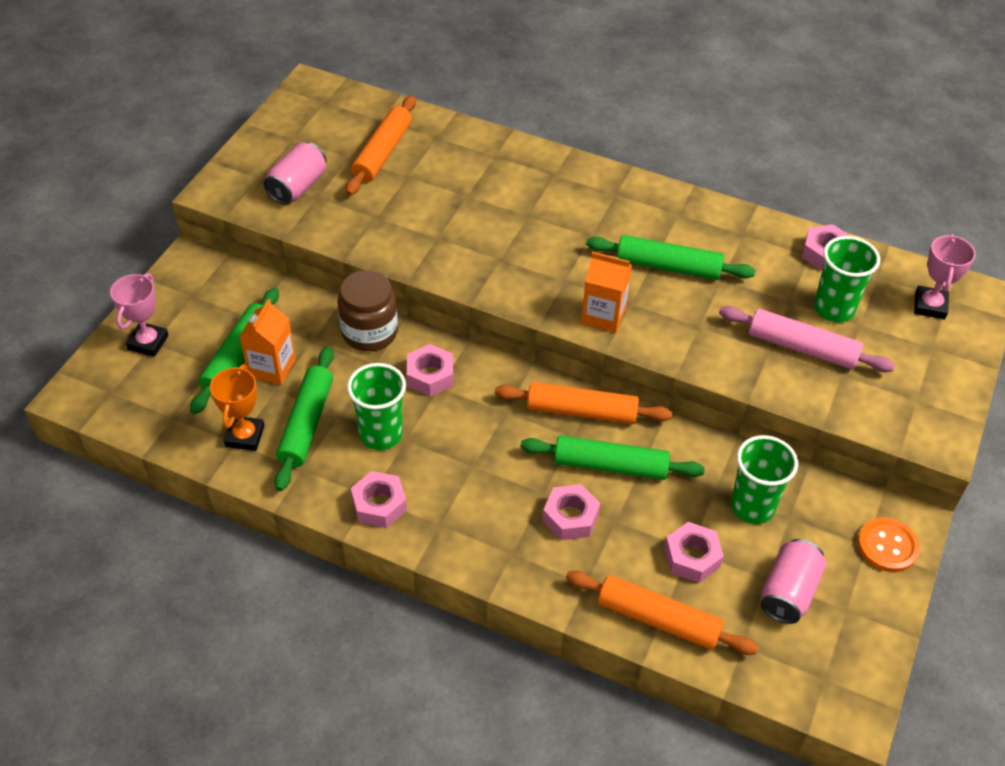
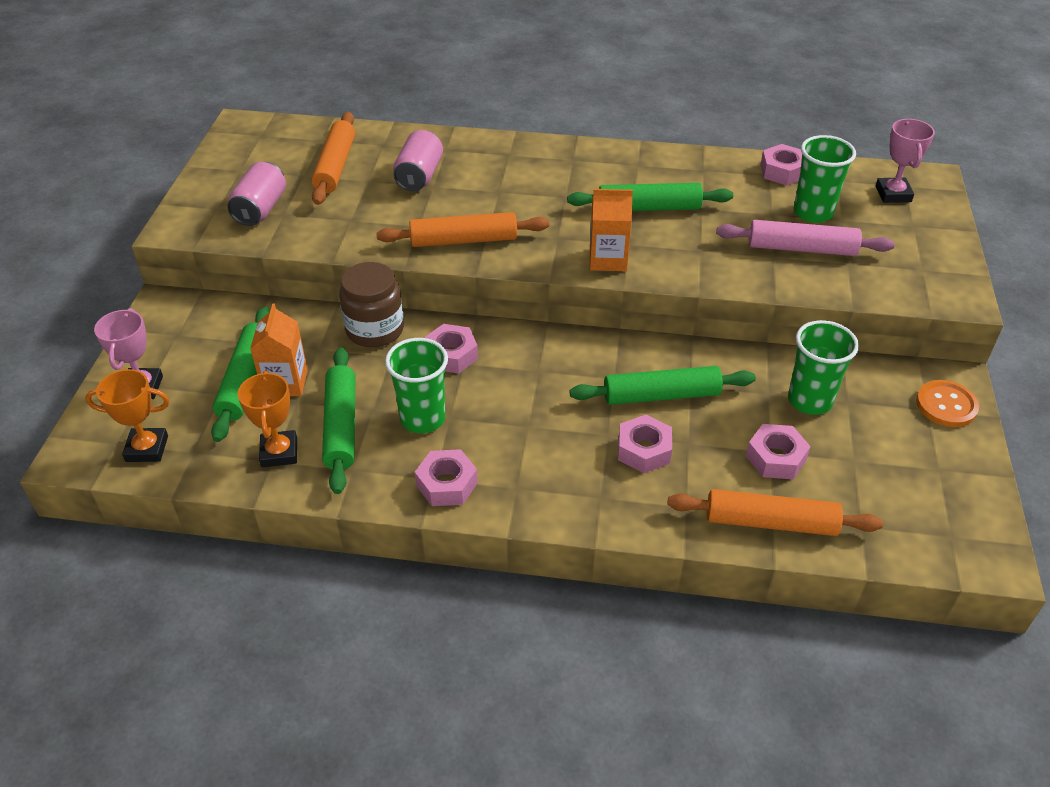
camera: 15 degrees left, 5 degrees down
orange rolling pin [495,382,672,424] -> orange rolling pin moved to [377,212,549,247]
pink can [761,539,826,624] -> pink can moved to [393,130,443,191]
none -> orange trophy [85,369,169,462]

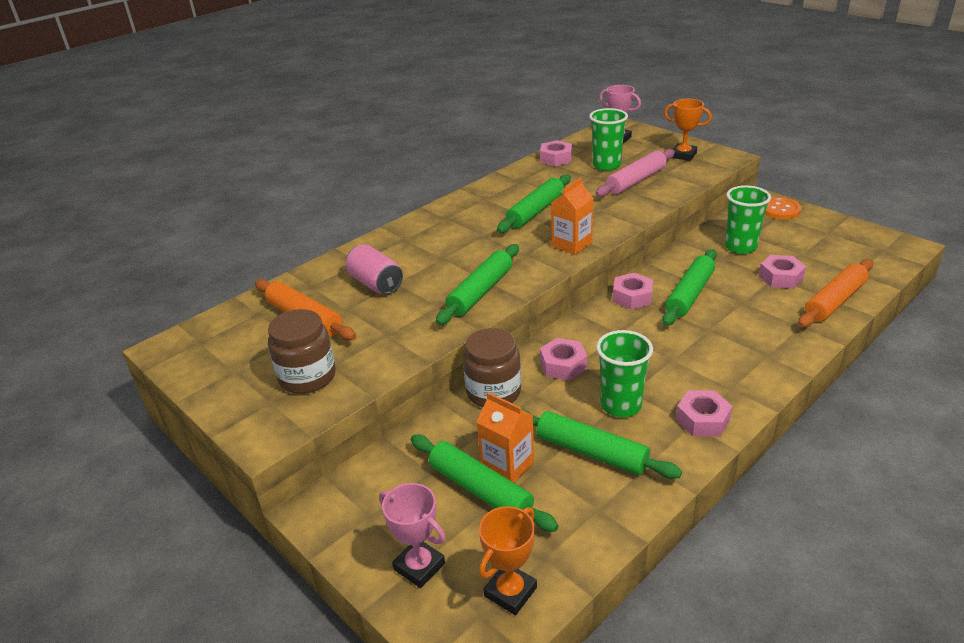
camera: 50 degrees left, 10 degrees down
pink can [227,162,286,226] -> brown jar [268,309,336,394]
orange trophy [237,371,297,467] -> orange trophy moved to [664,99,712,161]
orange rolling pin [377,212,549,247] -> green rolling pin [436,244,519,325]
pink nut [618,415,672,473] -> pink nut moved to [612,273,653,309]

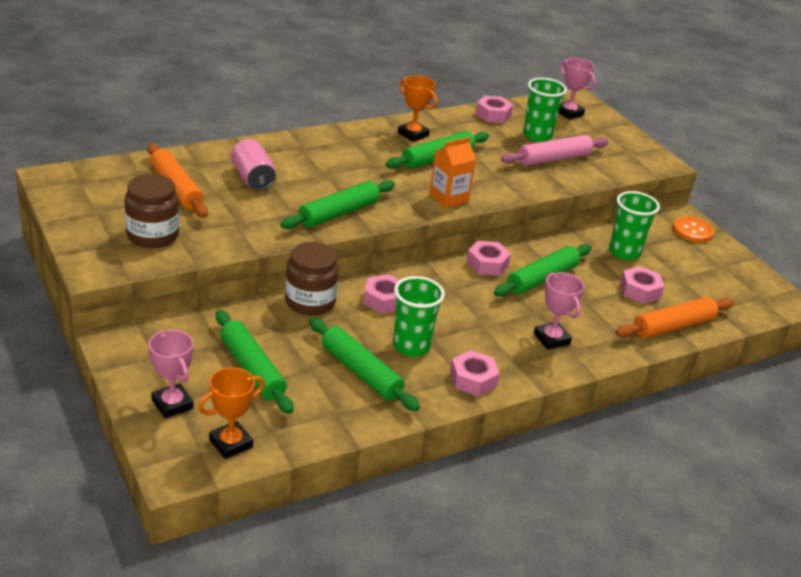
camera: 10 degrees right, 0 degrees up
orange carton [477,392,534,483] -> none
orange trophy [664,99,712,161] -> orange trophy moved to [398,75,437,142]
none -> pink trophy [534,272,584,350]

